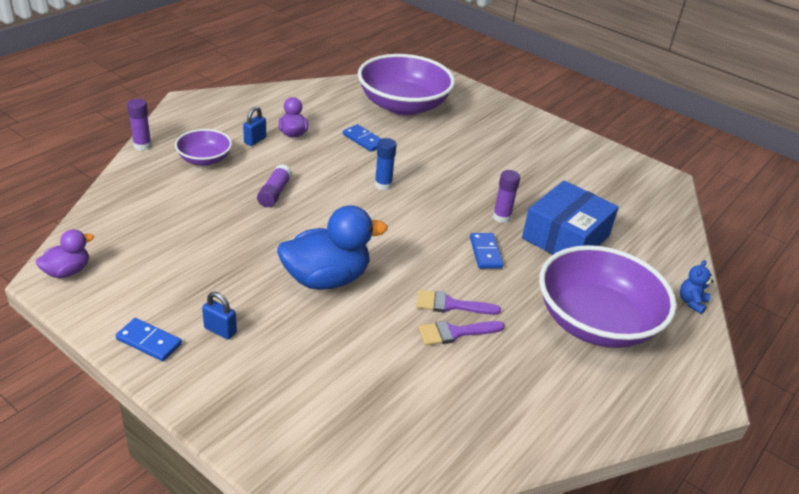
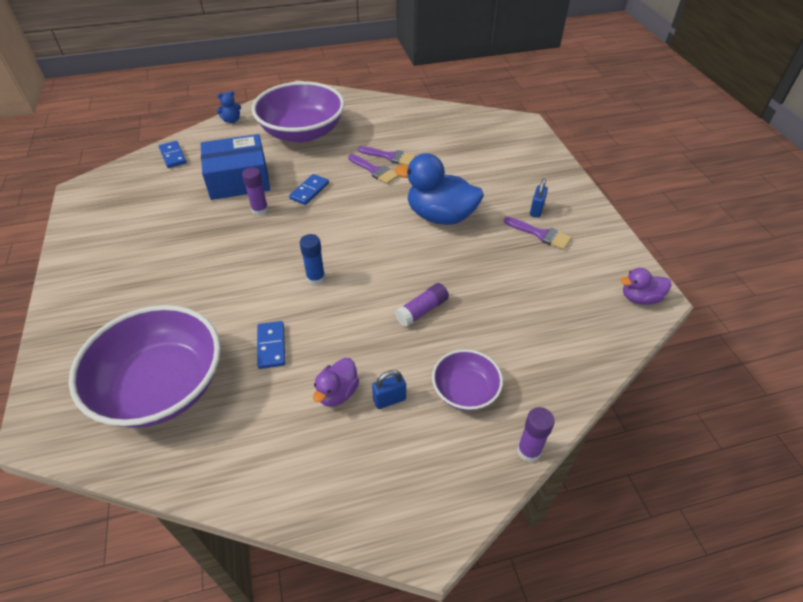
camera: 140 degrees left, 10 degrees up
blue domino [116,318,182,361] -> blue domino moved to [159,141,187,168]
blue padlock [202,292,237,340] -> blue padlock turned 45 degrees clockwise [530,179,548,218]
none -> purple brush [504,217,572,250]

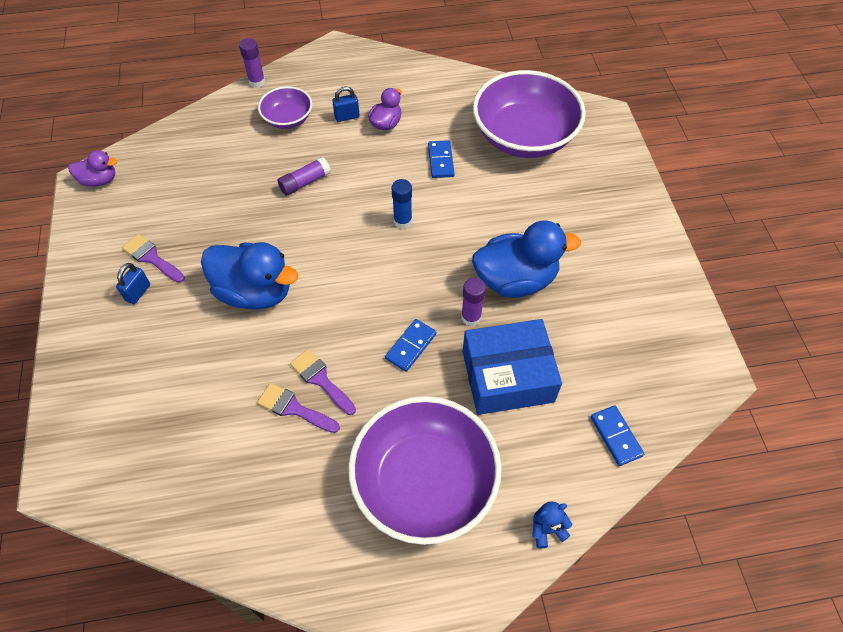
camera: 175 degrees left, 10 degrees up
none -> blue duck [472,221,581,298]

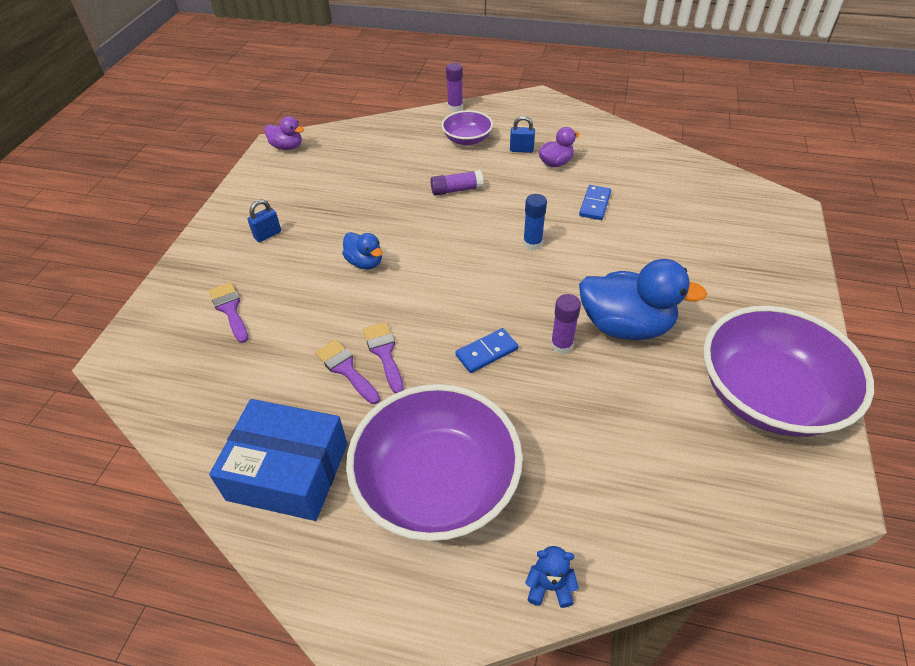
camera: 25 degrees right, 10 degrees down
purple brush [122,234,185,283] -> purple brush moved to [209,282,249,343]
blue duck [201,242,298,310] -> blue duck [342,232,383,269], size x0.53
blue box [463,319,562,415] -> blue box moved to [209,399,347,521]
purple bowl [473,70,586,158] -> purple bowl moved to [703,306,874,437]
blue domino [591,405,644,466] -> none

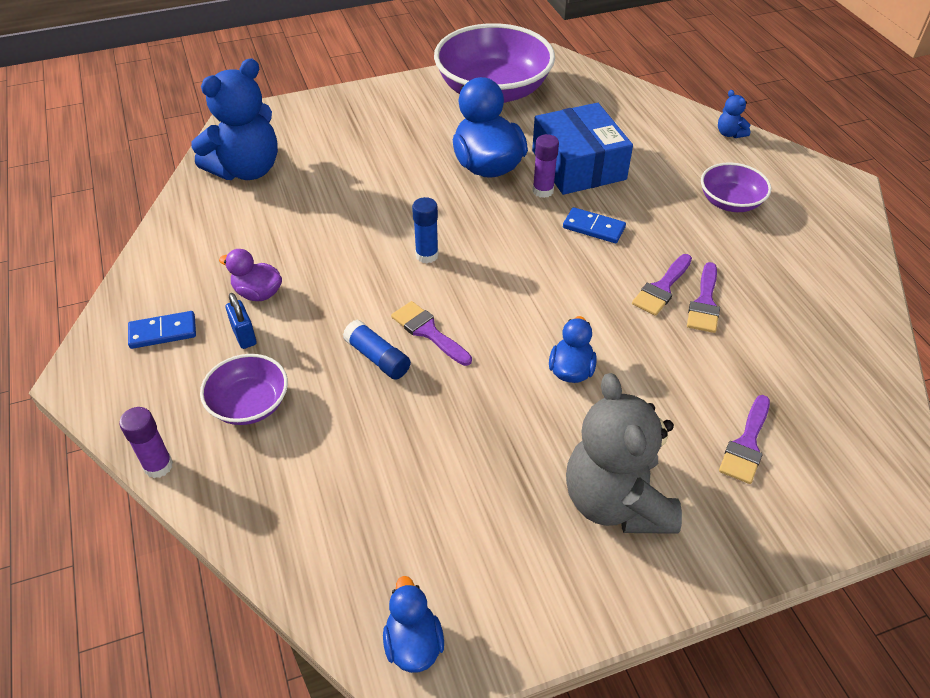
camera: 125 degrees left, 0 degrees up
blue box [209,399,347,521] -> blue box moved to [532,103,633,195]
blue padlock [248,199,281,242] -> grey teddy bear [566,373,682,534]
purple duck [264,116,304,150] -> blue duck [383,576,444,673]
purple bowl [346,384,523,541] -> purple bowl [701,162,771,212], size x0.50
purple glue stick [431,170,484,196] -> blue glue stick [343,319,411,380]
blue domino [579,185,611,220] -> blue domino moved to [128,311,196,349]
none -> blue teddy bear [191,58,278,180]
none -> purple brush [391,301,472,366]

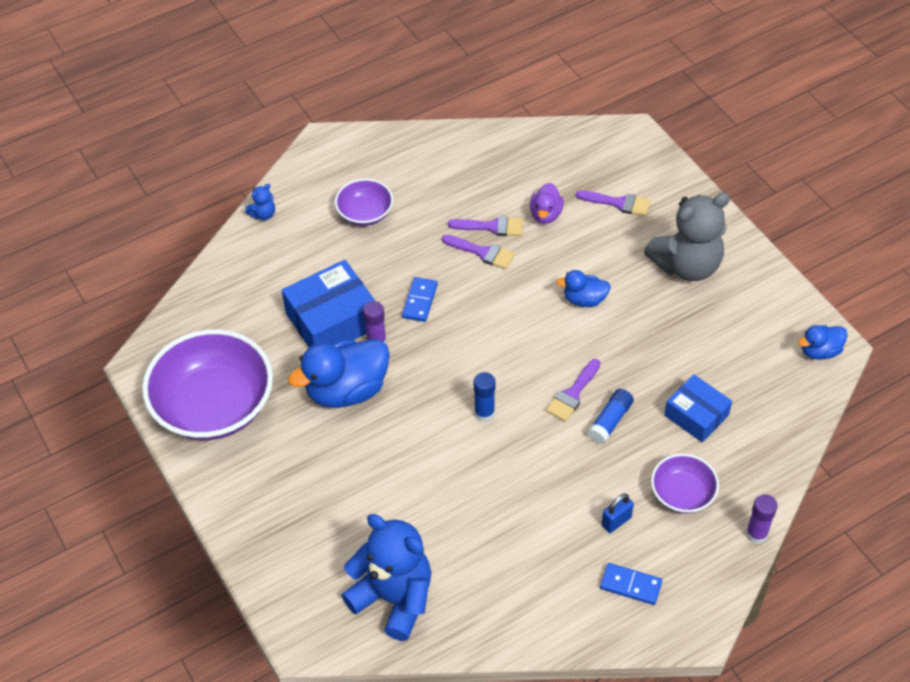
camera: 100 degrees left, 5 degrees up
blue domino [128,311,196,349] -> blue domino turned 45 degrees counterclockwise [600,563,662,605]
purple duck [219,249,282,301] -> purple duck moved to [530,183,564,224]
none -> blue box [664,374,732,442]

